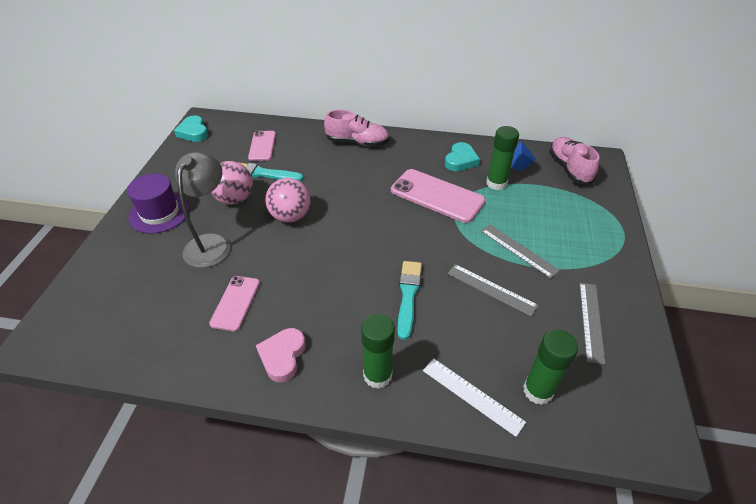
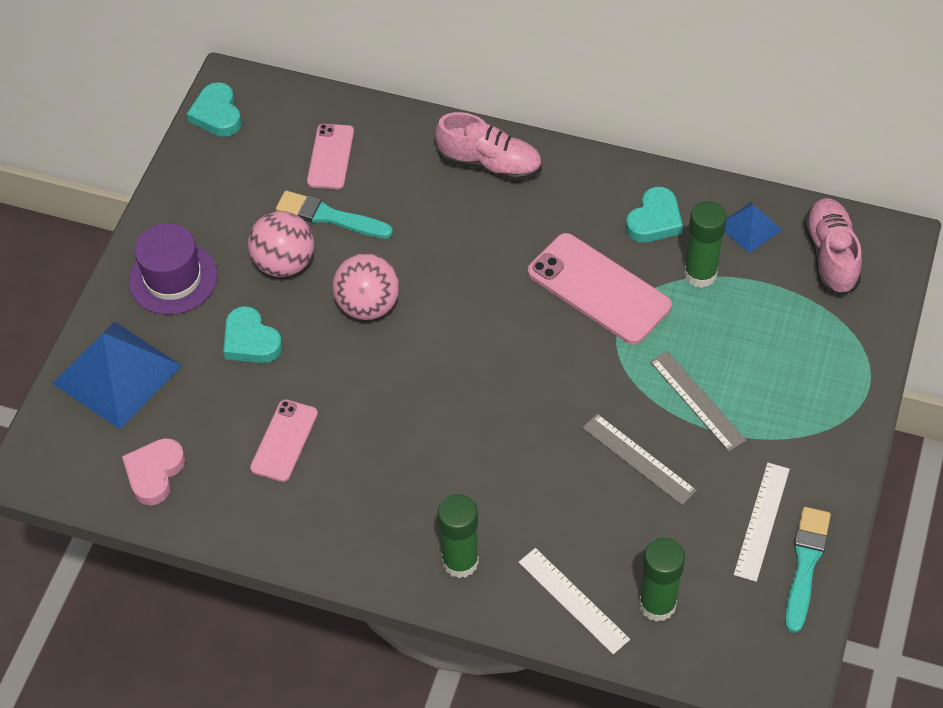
camera: 10 degrees right, 10 degrees up
grey lamp [175,152,230,268] -> turquoise heart [223,306,282,363]
pink heart [256,328,306,382] -> pink heart moved to [122,438,185,505]
turquoise brush [397,261,422,340] -> turquoise brush moved to [785,507,831,633]
grey ruler [579,283,606,365] -> white ruler [734,463,790,582]
none -> blue pyramid [52,322,182,429]

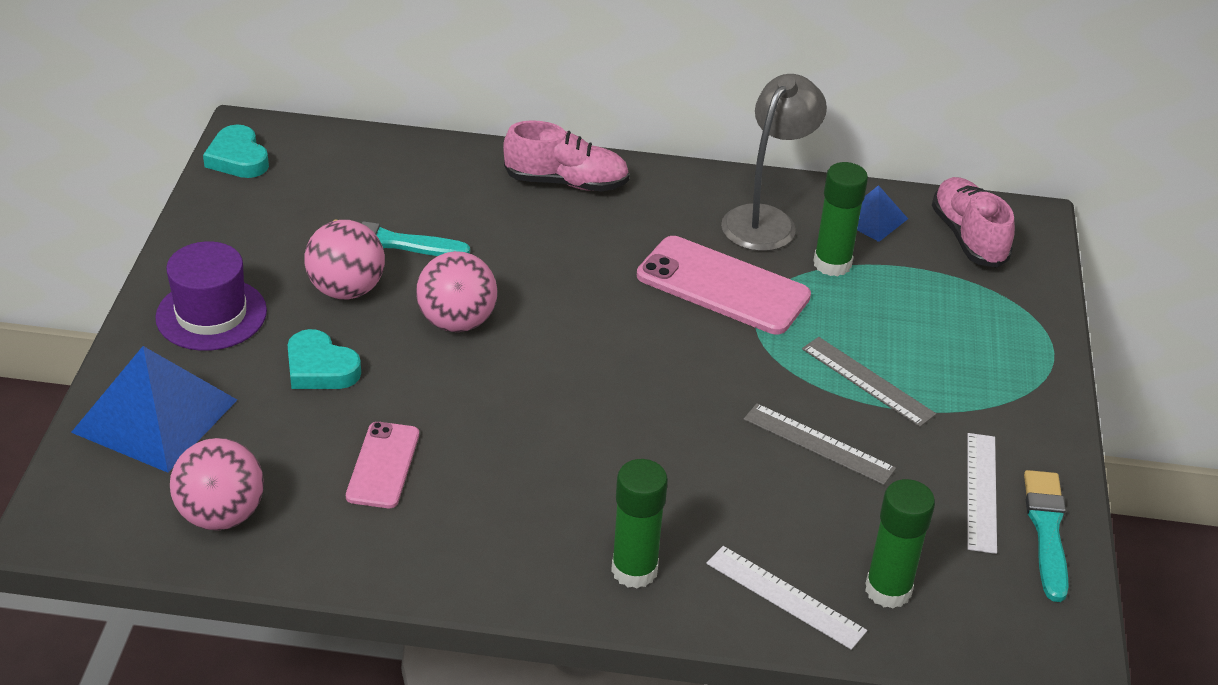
camera: 15 degrees left, 15 degrees down
pink heart [122,438,185,505] -> pink ball [170,438,264,530]
pink phone [307,124,354,189] -> none
turquoise heart [626,187,683,243] -> grey lamp [721,74,827,251]

